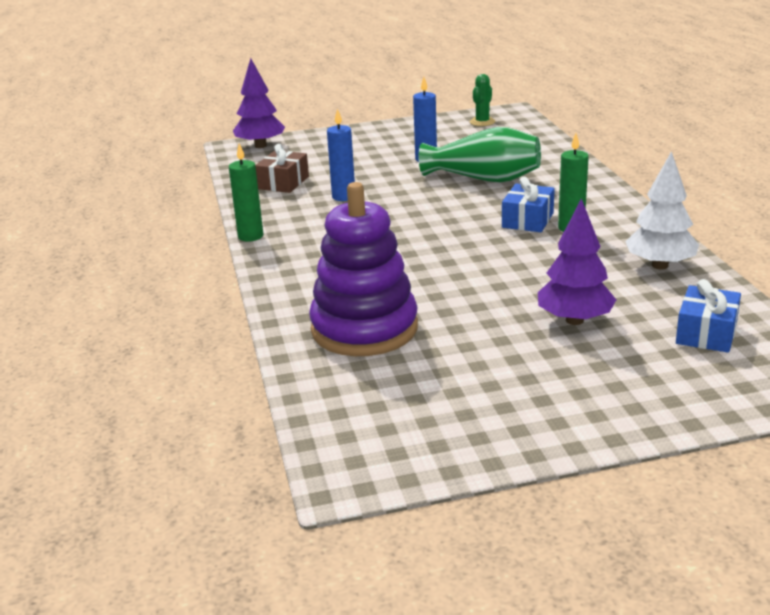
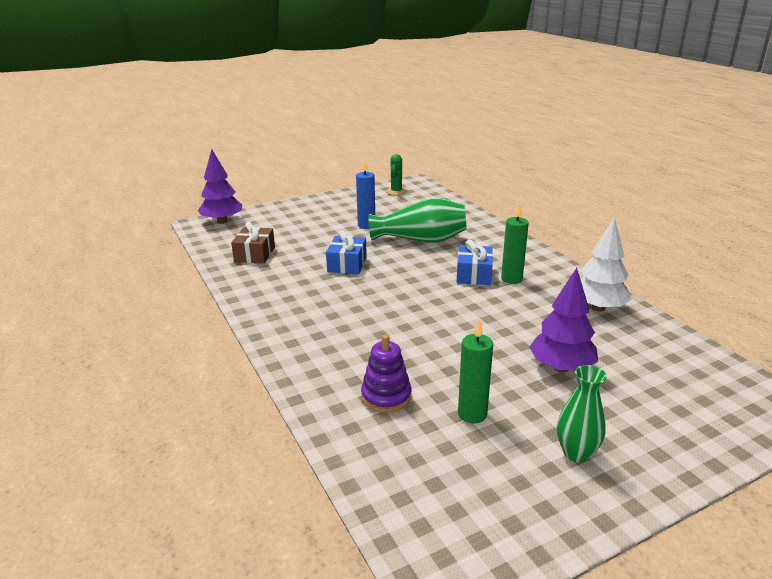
camera: 15 degrees left, 0 degrees up
green candle [229,143,263,242] -> green candle moved to [458,319,493,423]
purple stacking toy [309,182,418,356] -> purple stacking toy [361,335,412,413], size x0.51
blue candle [327,108,355,201] -> none
blue gift [676,279,741,353] -> blue gift moved to [326,230,367,274]
none -> green vase [557,365,607,462]

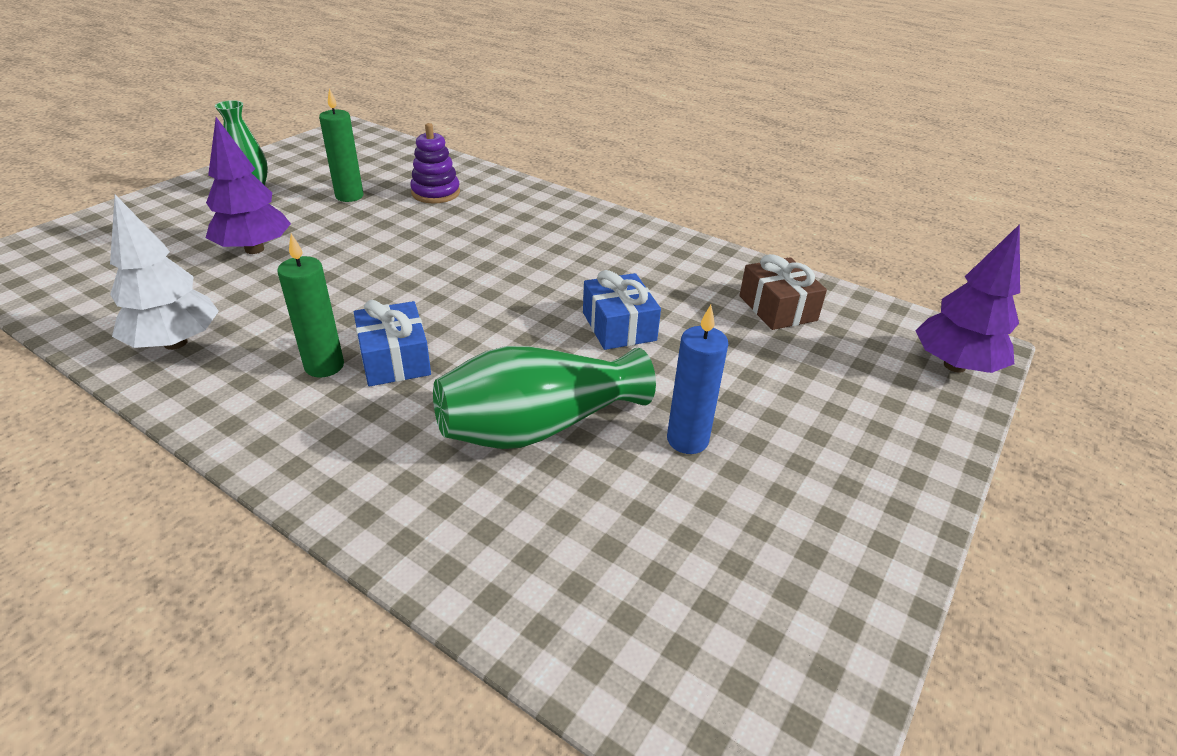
camera: 150 degrees right, 10 degrees up
green cactus [387,154,406,195] -> none

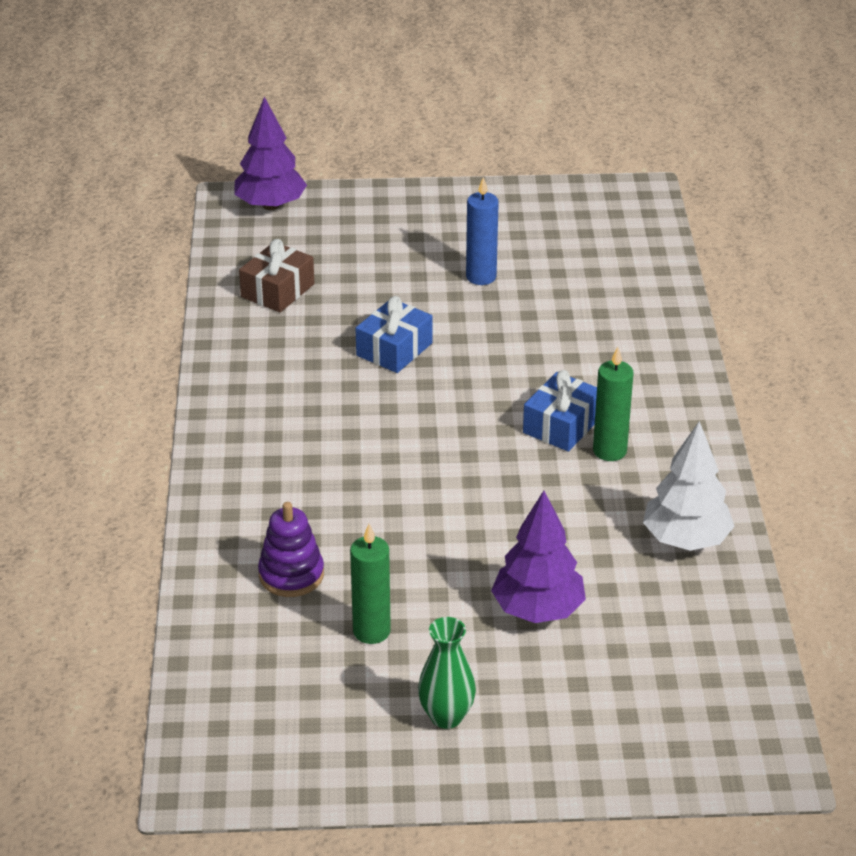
camera: 125 degrees left, 0 degrees up
green vase [433,346,656,449] -> none

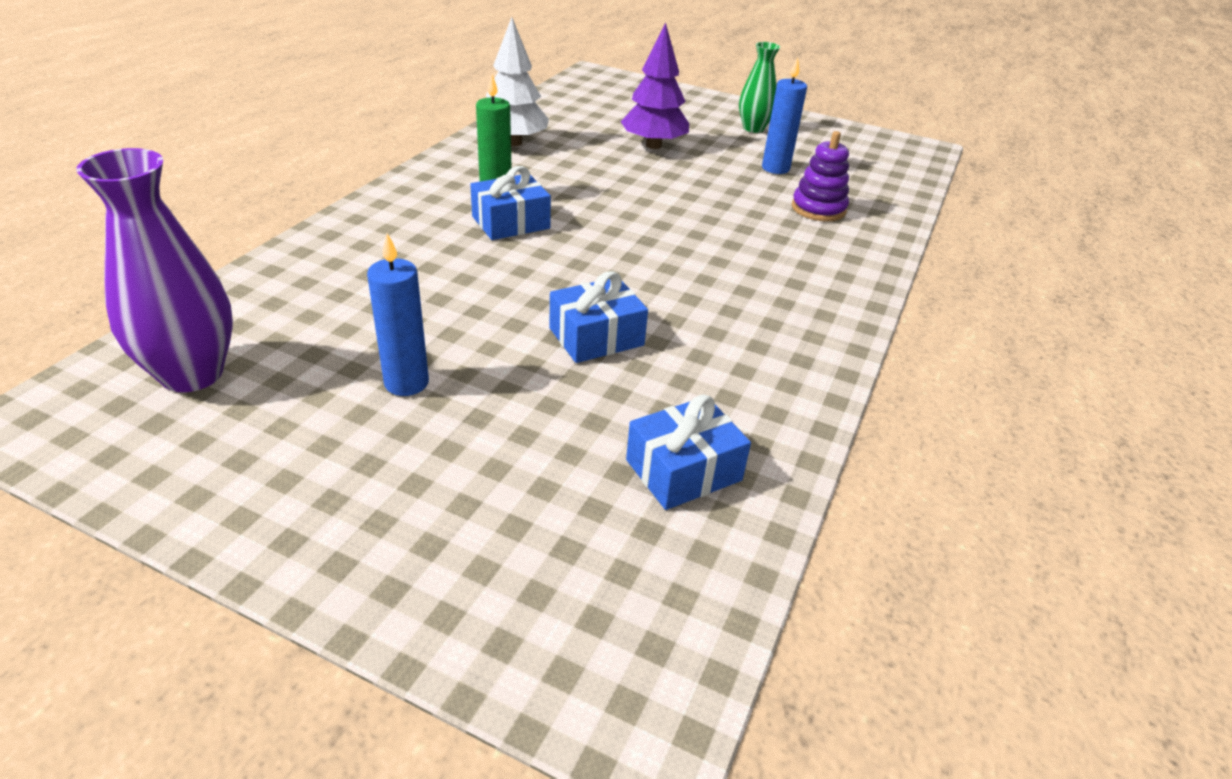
camera: 155 degrees left, 0 degrees up
purple tree [234,96,307,210] -> none
brown gift [239,239,315,312] -> blue gift [626,395,751,510]
green candle [350,524,391,644] -> blue candle [762,57,807,174]
none -> purple vase [76,148,233,392]

